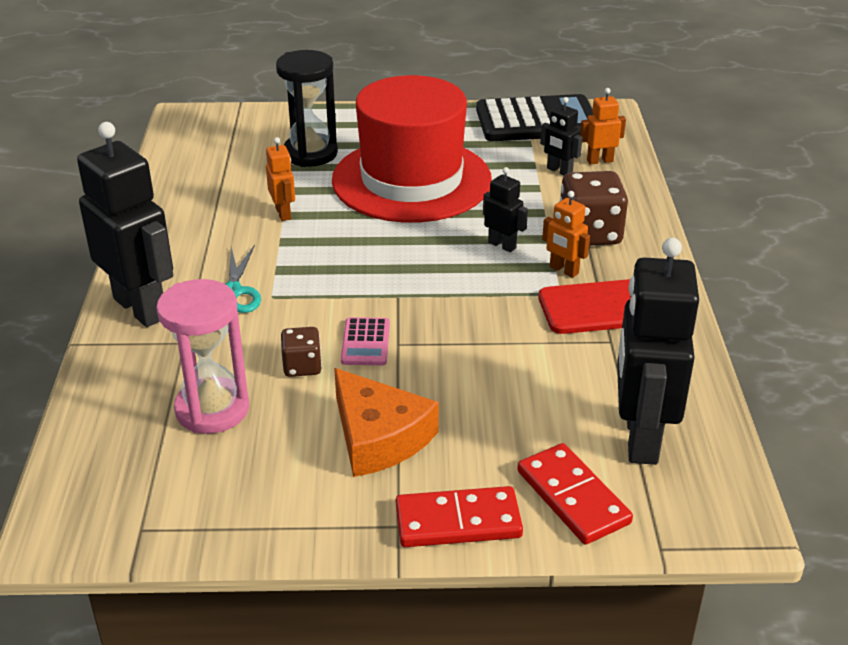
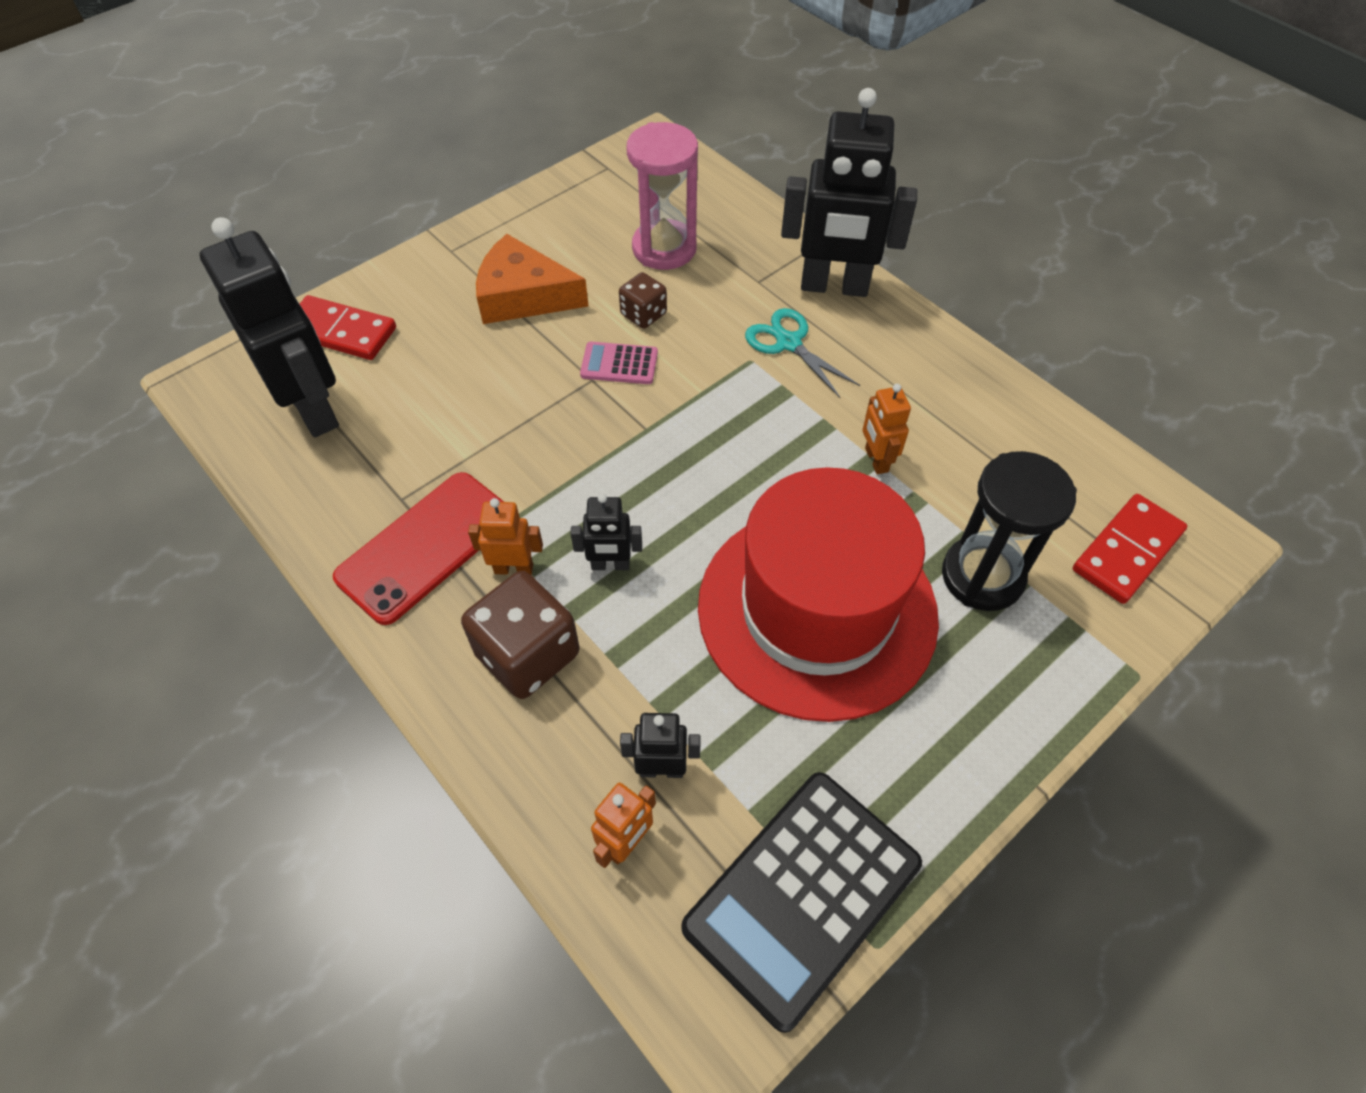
camera: 140 degrees right, 20 degrees up
orange robot [266,137,295,221] -> orange robot turned 45 degrees clockwise [863,384,911,474]
pink calculator [341,317,390,365] -> pink calculator turned 45 degrees counterclockwise [580,342,658,384]
red domino [396,486,523,547] -> red domino moved to [1073,494,1187,604]

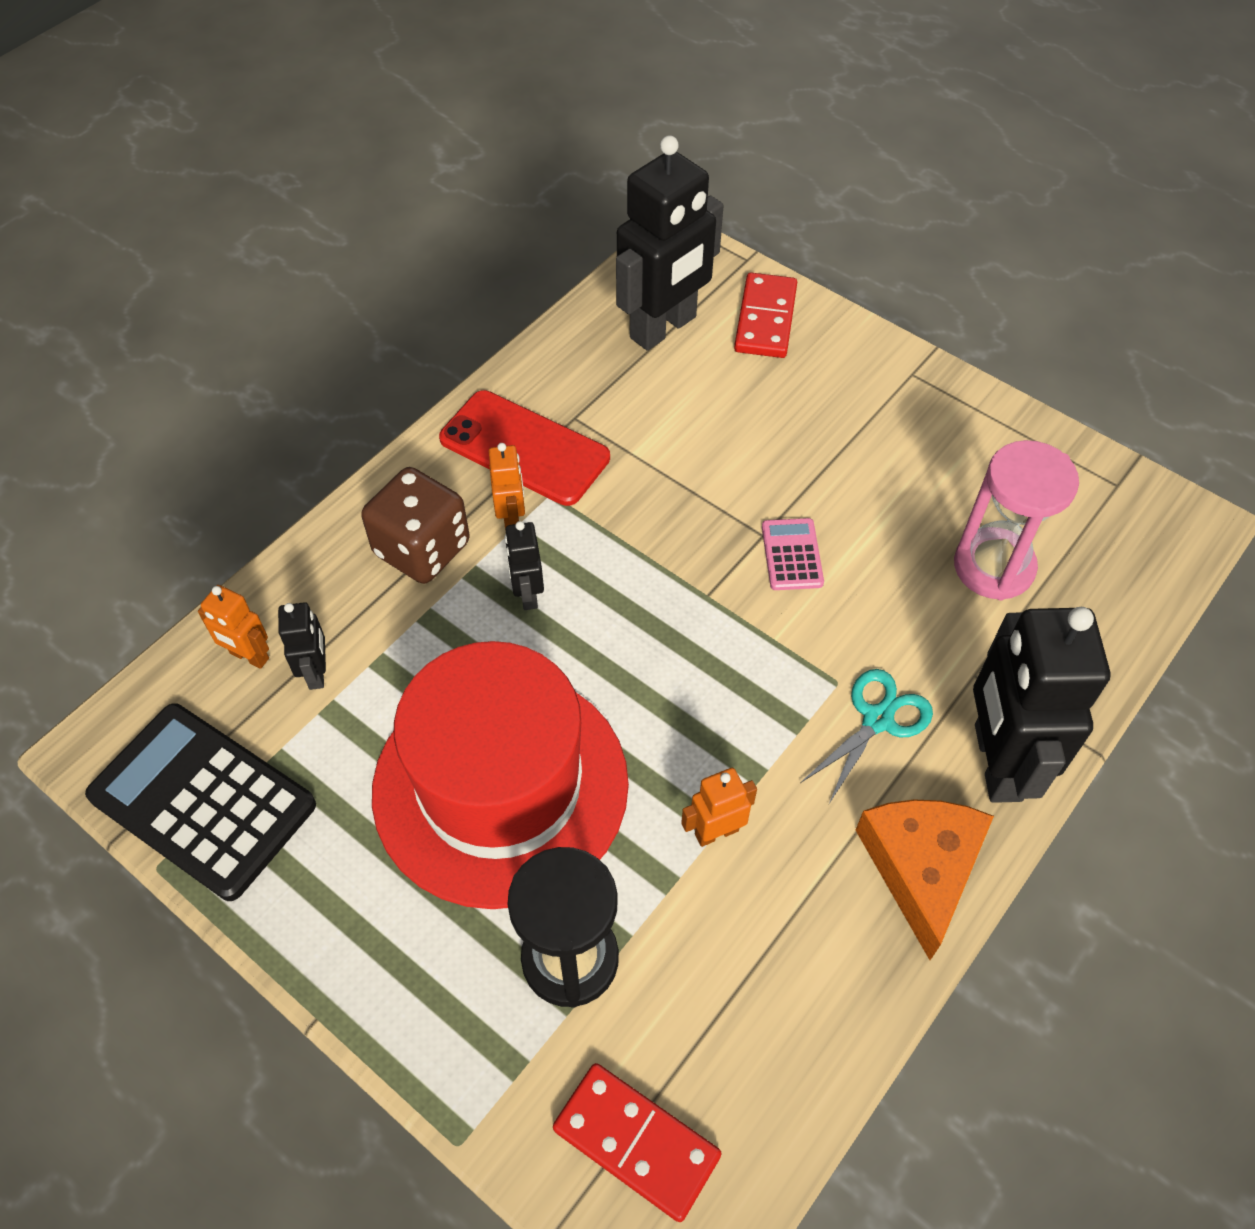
camera: 80 degrees right, 0 degrees up
orange cheese [476,234,589,324] -> orange cheese moved to [856,799,994,960]
brown dice [619,272,667,329] -> none

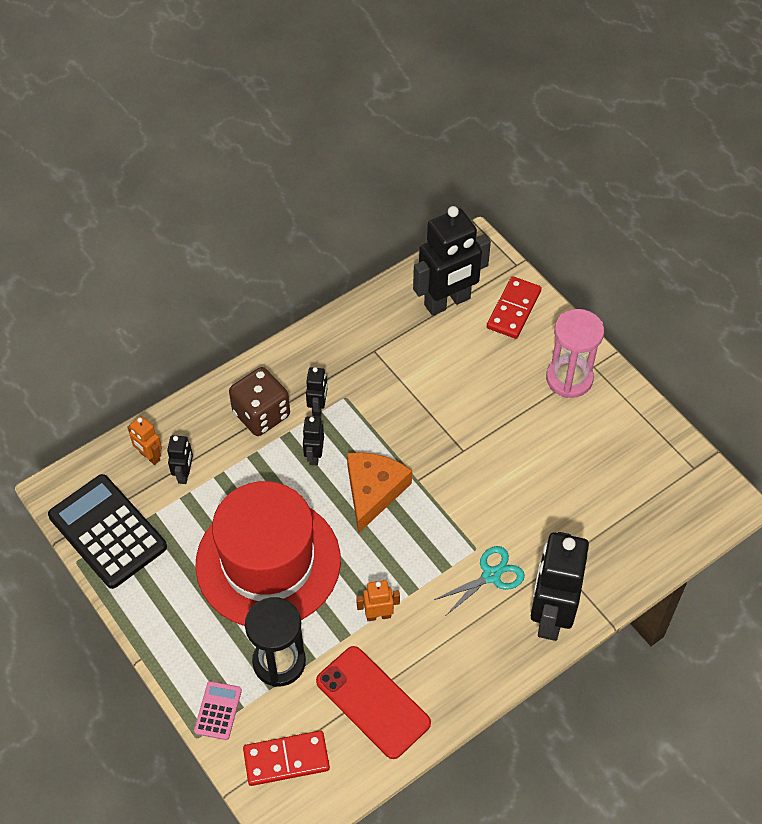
camera: 15 degrees right, 0 degrees up
red phone [439,390,610,506] -> red phone moved to [316,646,431,759]
orange robot [489,443,525,531] -> black robot [306,367,327,417]
red domino [553,1063,722,1222] -> red domino turned 60 degrees counterclockwise [243,731,330,786]
pink calculator [762,518,824,590] -> pink calculator moved to [194,681,242,740]
orange cheese [856,799,994,960] -> orange cheese moved to [347,452,412,534]
pink hourglass [954,440,1079,600] -> pink hourglass moved to [546,309,604,398]

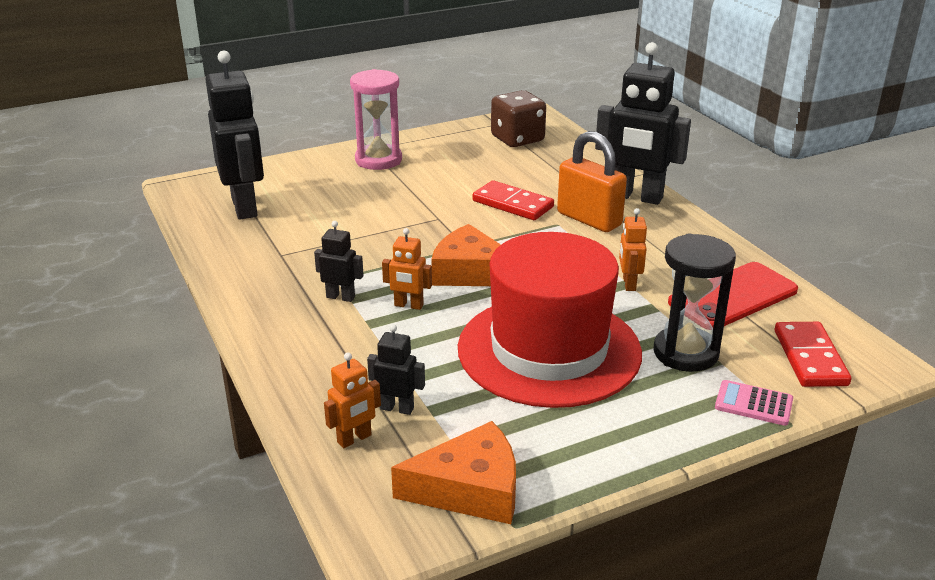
camera: 80 degrees left, 25 degrees down
black calculator [48,474,167,589] -> orange cheese [391,421,516,524]
brown dice [229,367,290,436] -> brown dice moved to [491,90,546,147]
black robot [302,417,324,465] -> orange robot [382,228,432,310]
turquoise scissors [434,546,525,615] -> orange padlock [557,131,627,232]
red domino [487,276,542,339] -> red domino moved to [472,180,554,220]

